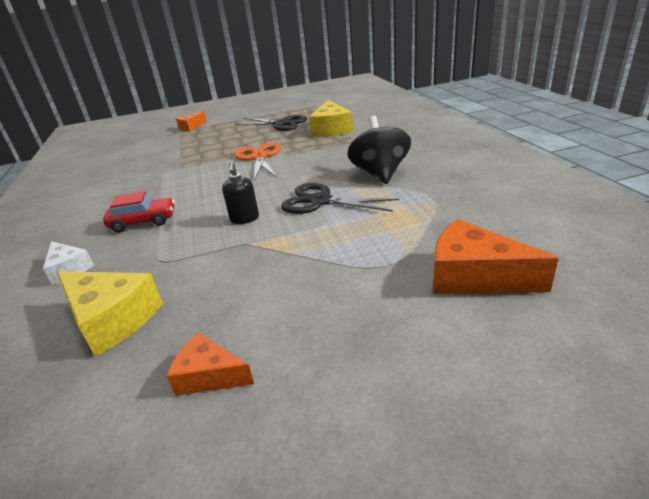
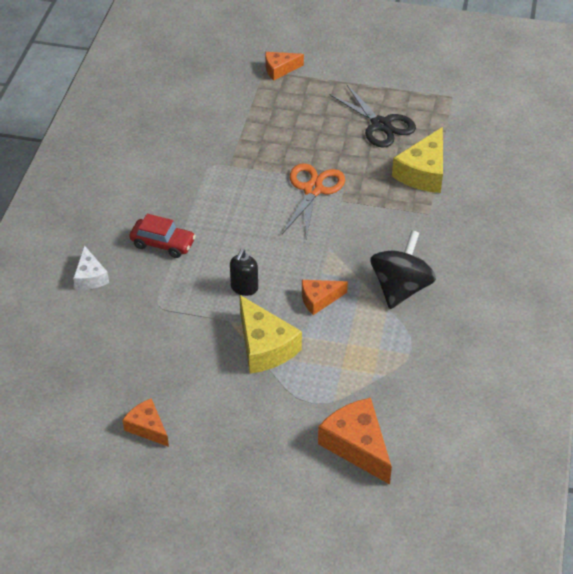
camera: 25 degrees right, 15 degrees up
yellow cheese [57,271,163,356] -> yellow cheese moved to [239,295,302,374]
black scissors [281,183,399,214] -> orange cheese [302,280,348,315]

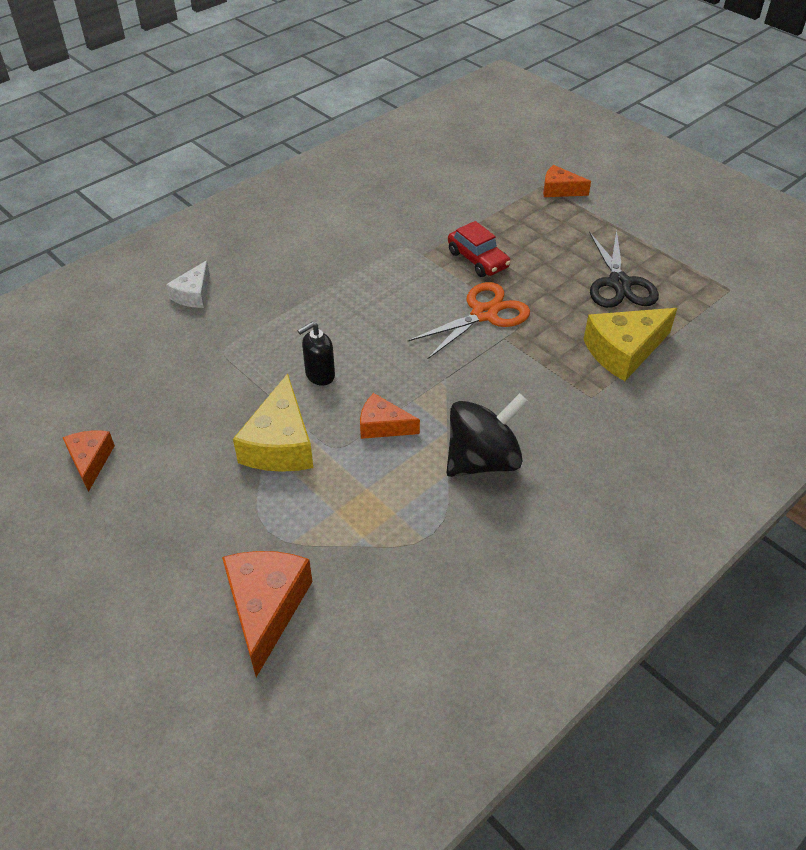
camera: 35 degrees right, 0 degrees up
red car [129,214,196,258] -> red car moved to [448,221,511,277]

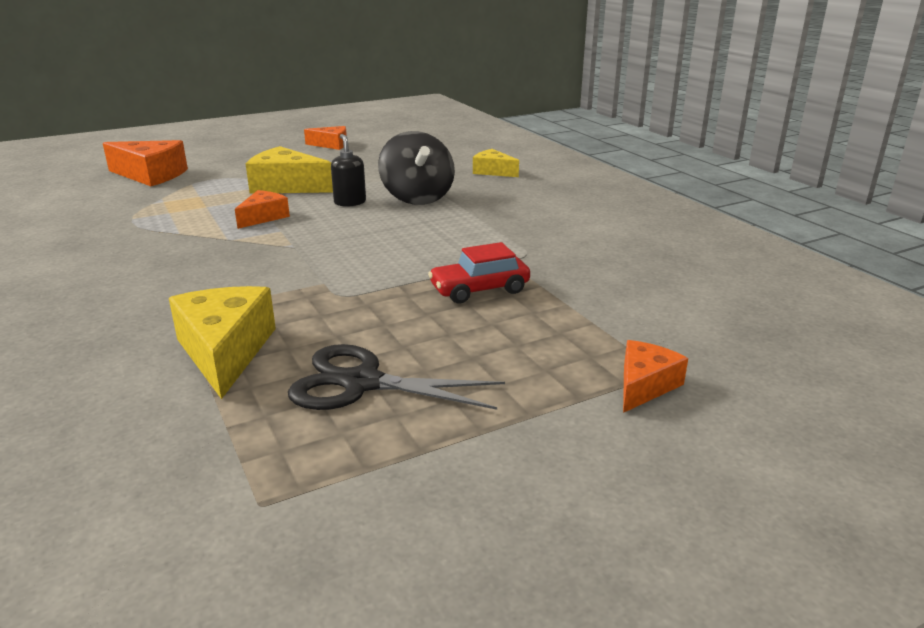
camera: 105 degrees right, 20 degrees down
white cheese [166,261,210,308] -> yellow cheese [473,149,519,177]
orange scissors [408,282,530,359] -> none
black spinning top [446,393,528,477] -> black spinning top moved to [378,131,455,205]

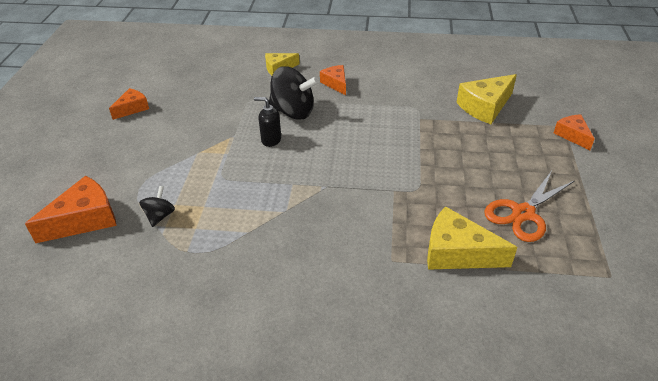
camera: 55 degrees left, 15 degrees up
orange cheese [235,190,290,229] -> orange cheese moved to [320,65,346,95]
yellow cheese [246,146,333,194] -> yellow cheese moved to [456,74,517,124]
black scissors [288,344,505,410] -> orange scissors [484,172,574,242]
red car [428,242,530,303] -> none
none -> black spinning top [139,186,175,227]

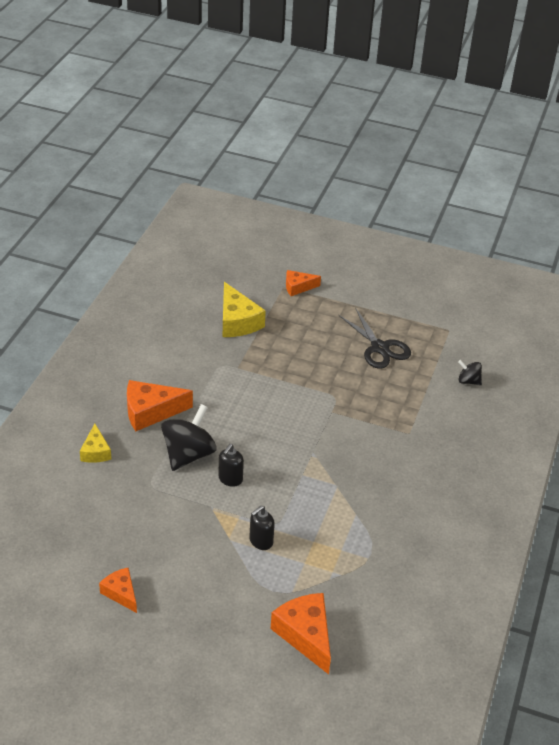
camera: 80 degrees left, 0 degrees up
black spinning top [139,186,175,227] -> black spinning top moved to [458,360,482,385]
orange cheese [320,65,346,95] -> orange cheese [127,380,193,431], size x1.67
yellow cheese [427,206,517,270] -> none
orange scissors [484,172,574,242] -> black scissors [338,308,411,369]
none -> black soap dispenser [249,506,275,550]

